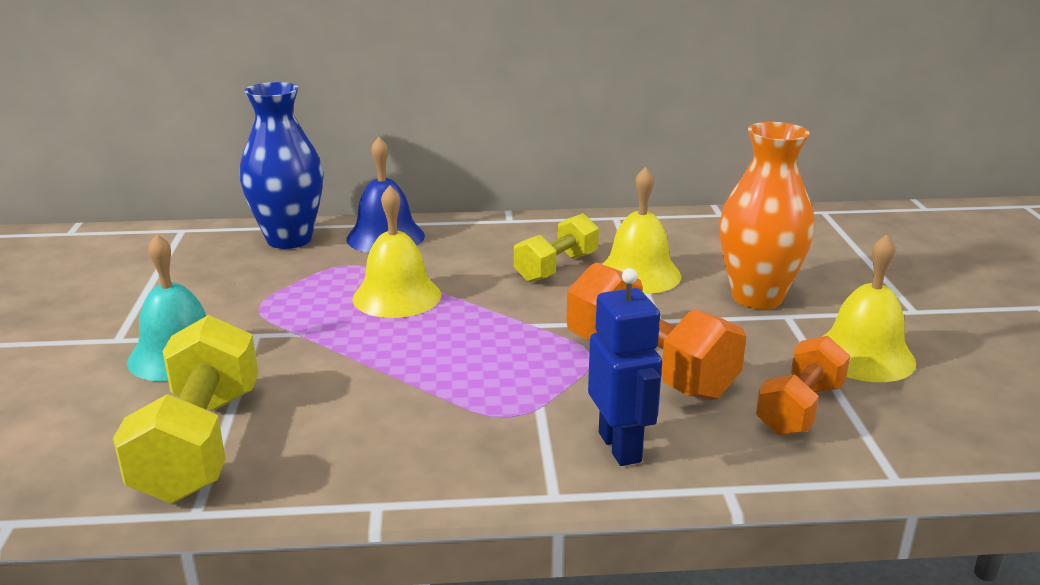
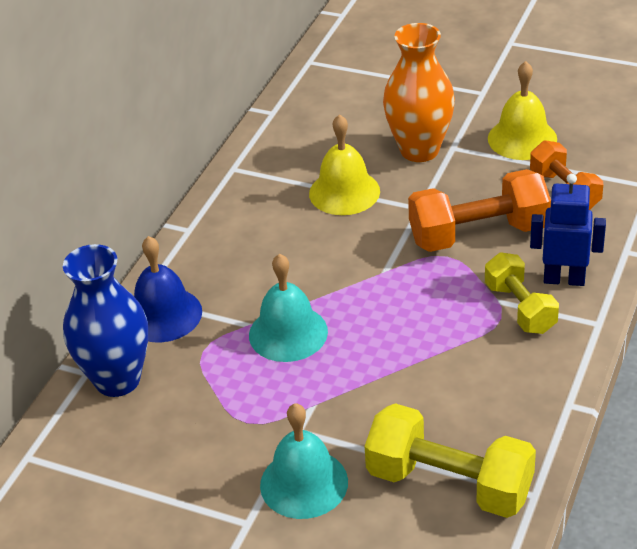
camera: 60 degrees left, 15 degrees up
yellow bell [352,185,441,318] -> turquoise bell [249,254,328,362]
yellow dumbbell [514,213,599,282] -> yellow dumbbell moved to [485,252,559,334]

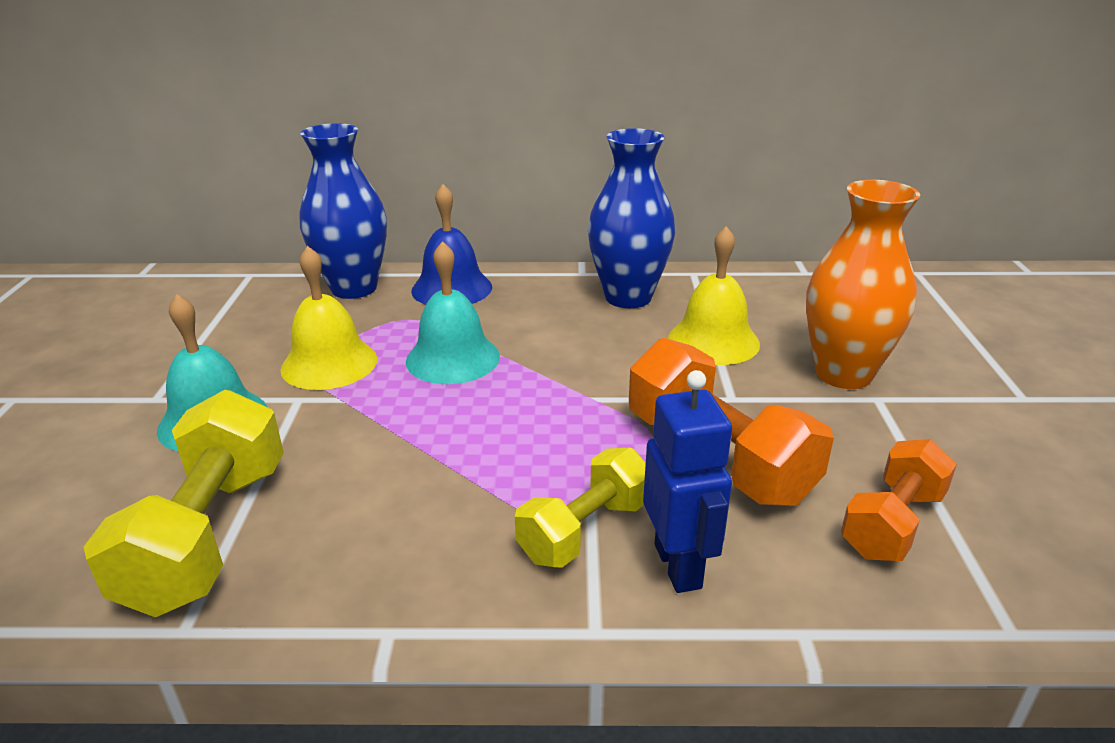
camera: 65 degrees right, 10 degrees down
yellow bell [488,61,557,160] -> yellow bell moved to [280,246,377,390]
none -> blue vase [588,128,675,308]

